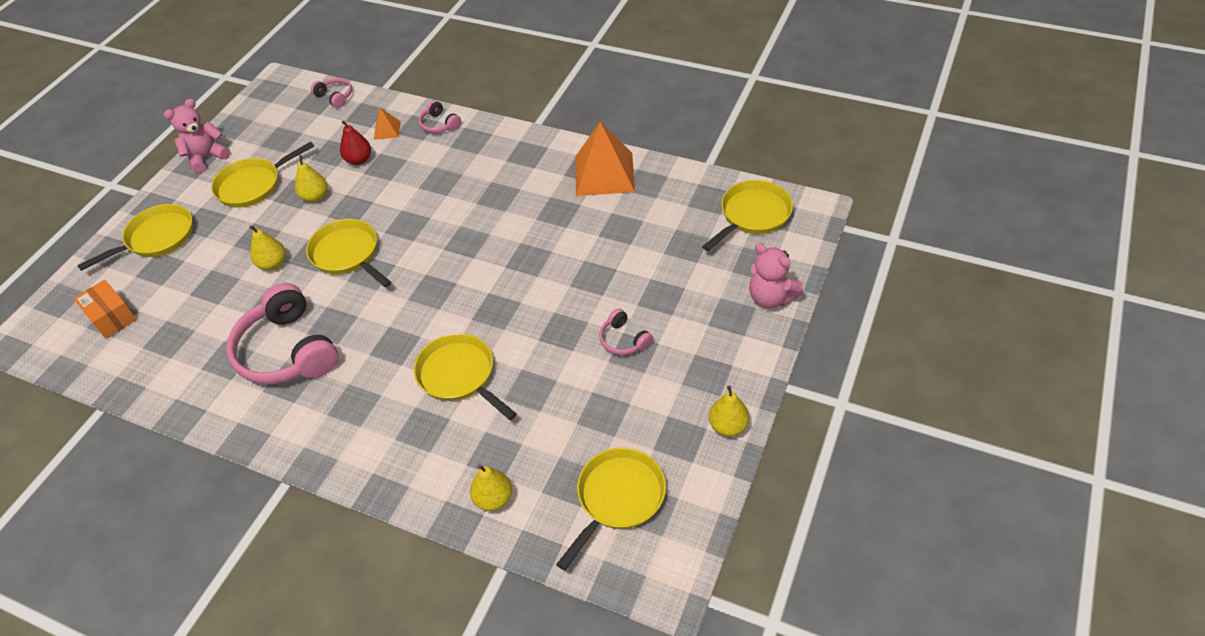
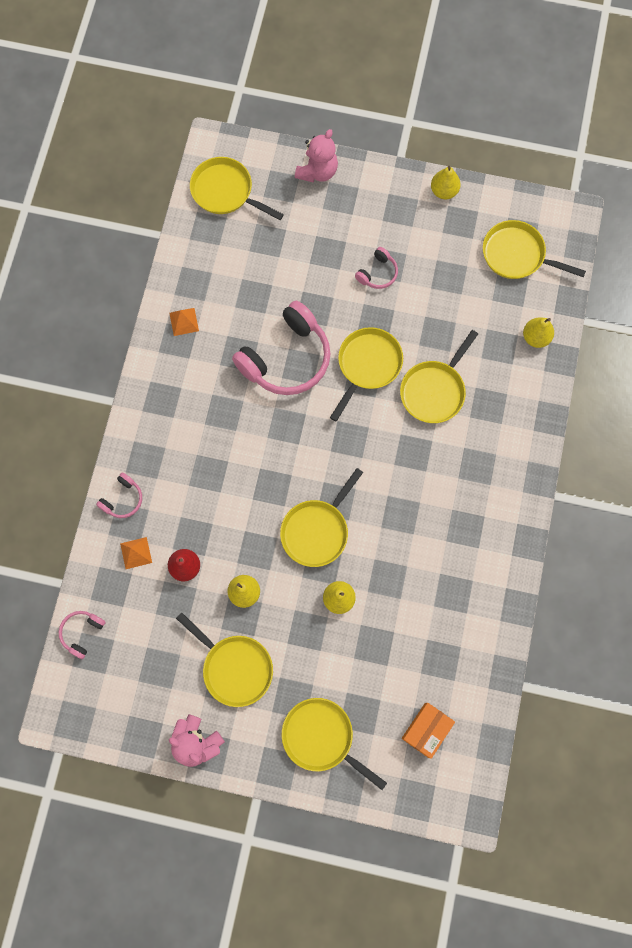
camera: 105 degrees left, 25 degrees up
pink headphones [226,283,338,384] -> pink headphones moved to [232,301,330,395]
orange pyramid [575,122,635,196] -> orange pyramid [169,308,199,336], size x0.46
none -> yellow pan [330,327,403,421]

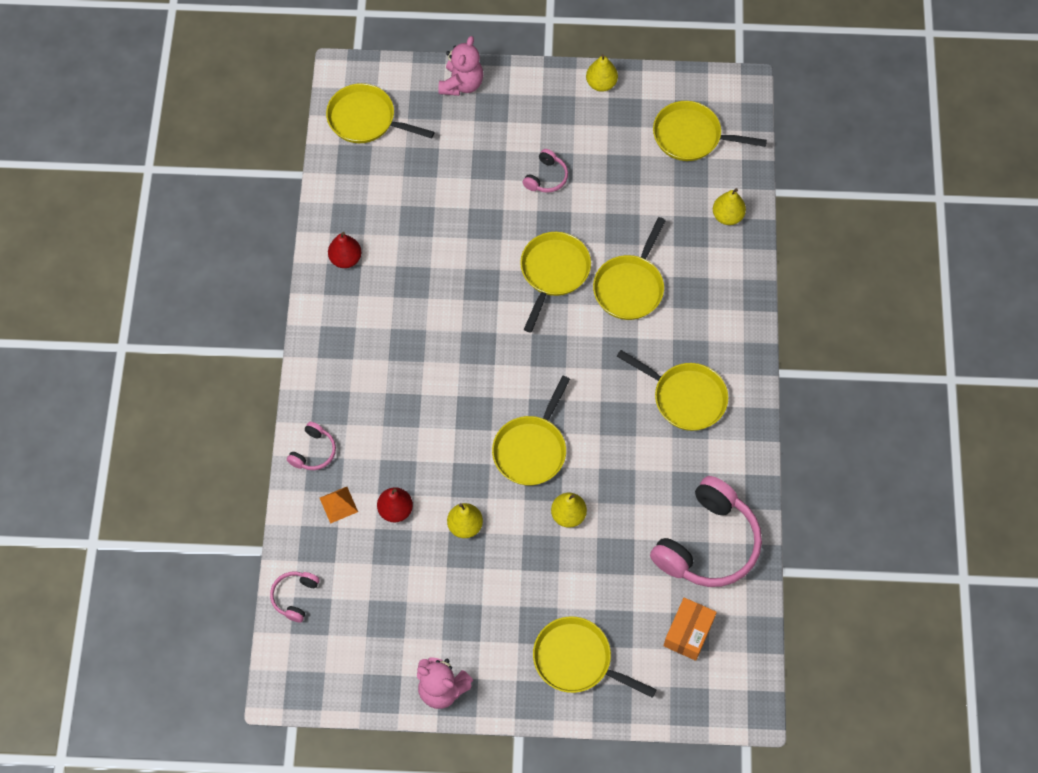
camera: 10 degrees left, 10 degrees down
orange pyramid [169,308,199,336] -> red pear [328,232,361,268]
yellow pan [176,612,273,707] -> yellow pan moved to [617,350,729,431]
pink headphones [232,301,330,395] -> pink headphones moved to [650,476,762,587]

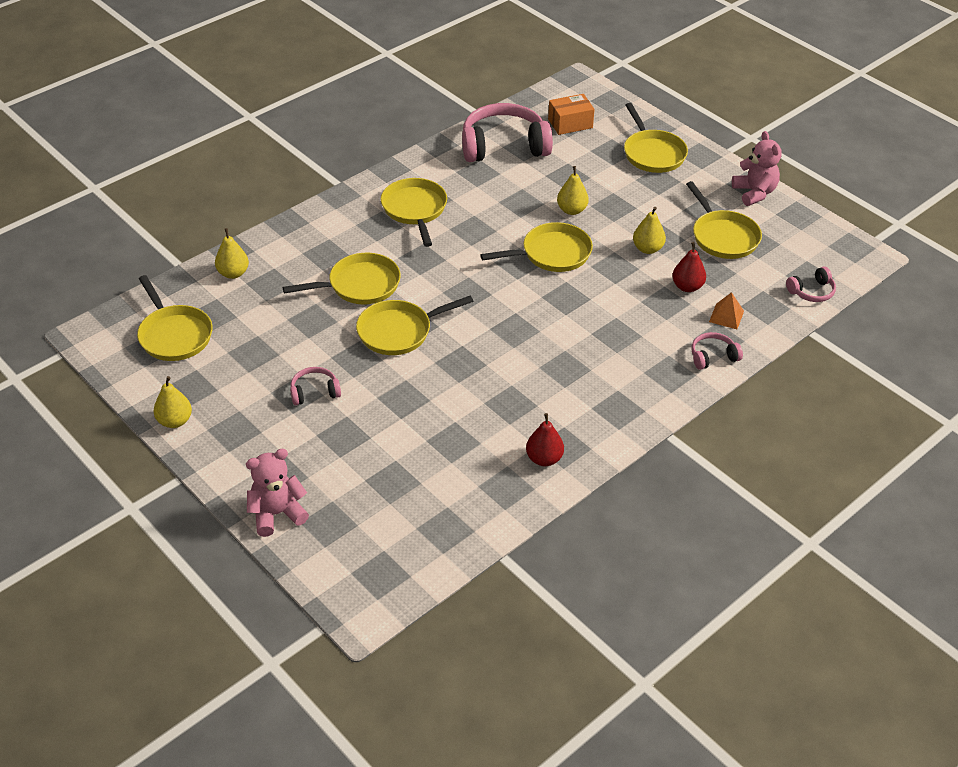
camera: 135 degrees left, 20 degrees down
yellow pan [326,83,435,143] -> yellow pan moved to [686,181,762,259]

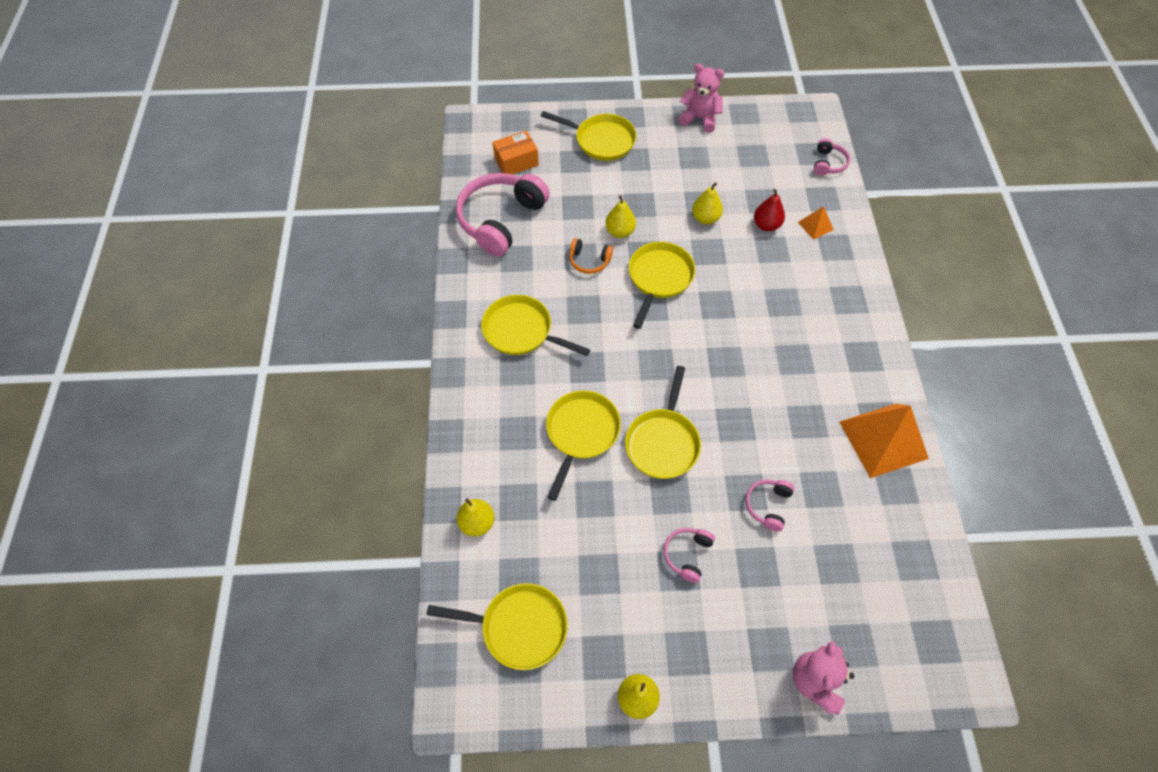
camera: 50 degrees left, 15 degrees up
red pear [526,413,564,466] -> orange pyramid [839,404,929,478]
orange box [548,94,595,135] -> orange box turned 45 degrees clockwise [493,131,539,175]
yellow pan [686,181,762,259] -> none
pink headphones [691,332,743,370] -> pink headphones moved to [745,479,794,531]
none -> orange headphones [569,238,613,274]

